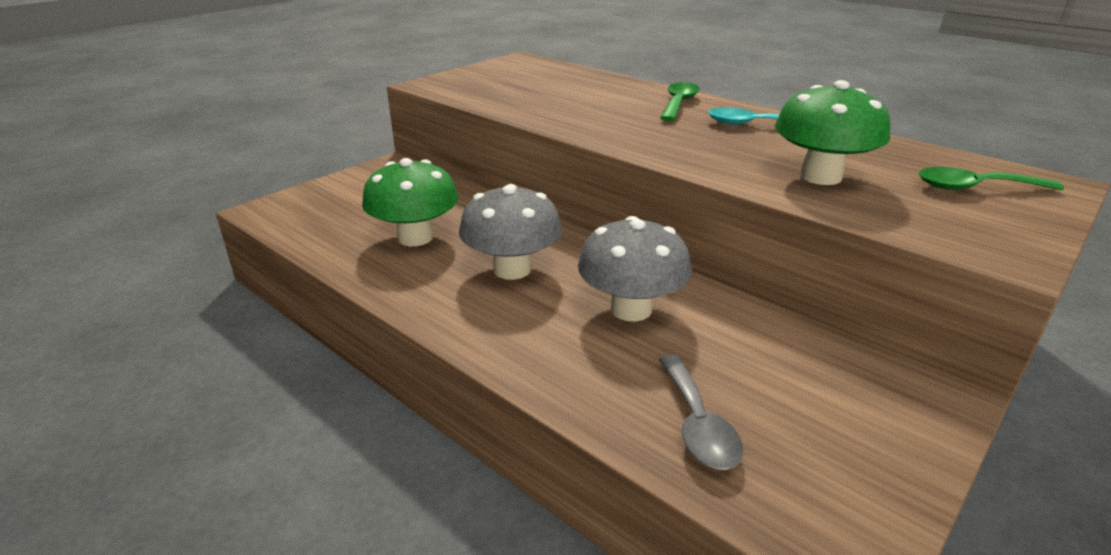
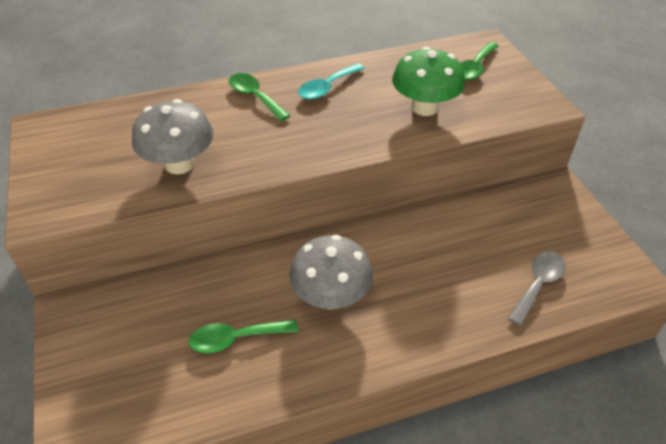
camera: 60 degrees left, 15 degrees up
green mushroom [362,158,458,246] -> green spoon [189,320,298,353]
grey mushroom [578,216,692,322] -> grey mushroom moved to [132,99,213,174]
grey spoon [659,355,743,470] -> grey spoon turned 75 degrees counterclockwise [508,252,566,326]

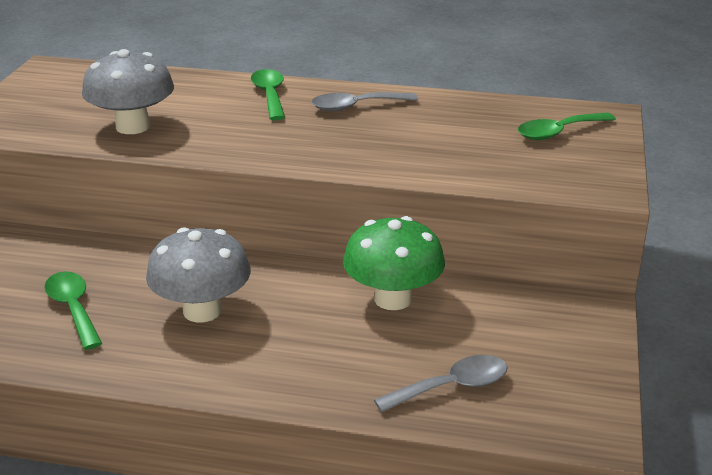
camera: 30 degrees right, 15 degrees down
green spoon [189,320,298,353] -> green spoon turned 45 degrees clockwise [45,272,102,350]
turquoise spoon [298,63,365,99] -> grey spoon [311,92,418,112]
green mushroom [392,47,465,116] -> green mushroom moved to [343,216,445,310]

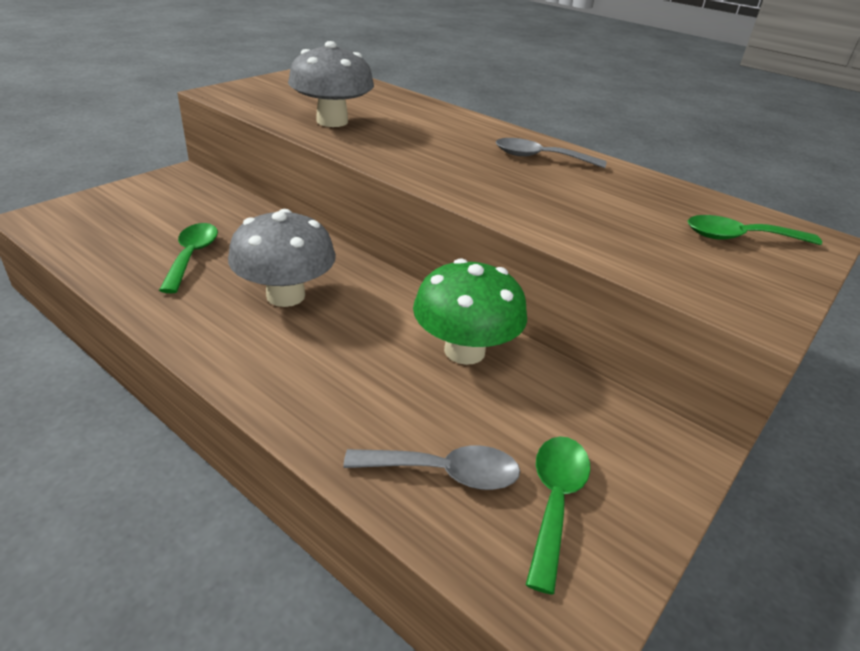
camera: 25 degrees right, 5 degrees up
green spoon [251,69,285,120] -> green spoon moved to [526,437,590,594]

